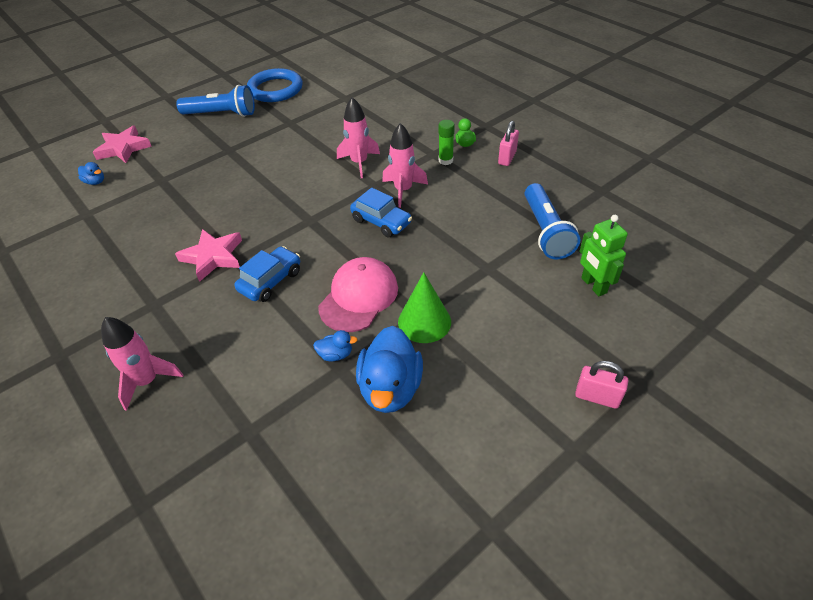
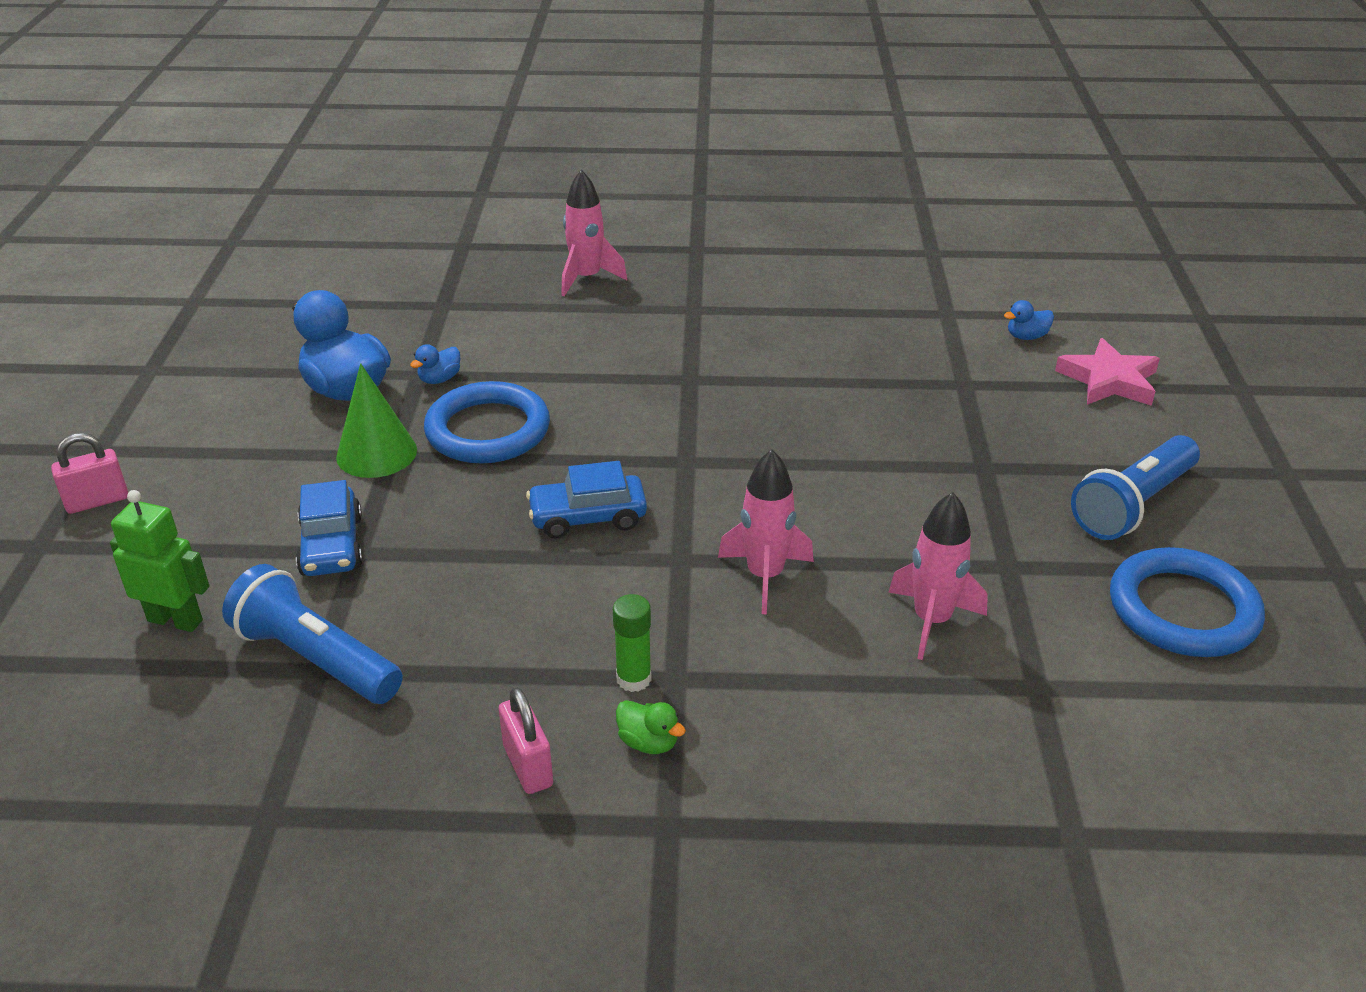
camera: 130 degrees right, 10 degrees down
pink star [175,229,242,282] -> none
blue car [234,246,300,302] -> blue car moved to [296,480,363,576]
pink cap [318,257,398,332] -> blue ring [424,381,550,464]
pink rocket [382,123,428,208] -> pink rocket moved to [888,492,988,660]

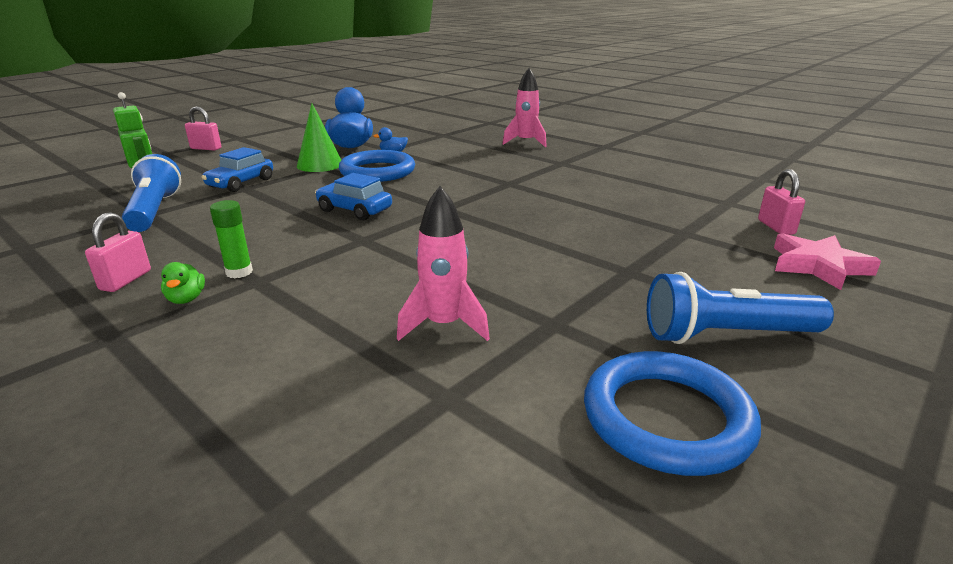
camera: 40 degrees right, 10 degrees down
pink rocket [718,449,814,614] -> none
blue duck [1004,300,1054,340] -> pink padlock [758,169,805,235]

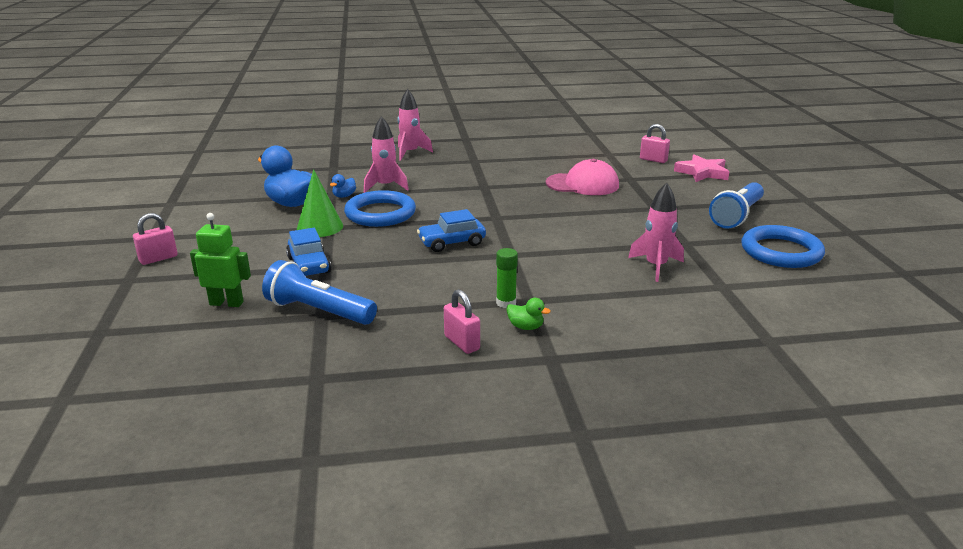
camera: 50 degrees left, 0 degrees up
none -> pink rocket [364,116,409,193]
none -> pink cap [546,159,619,195]

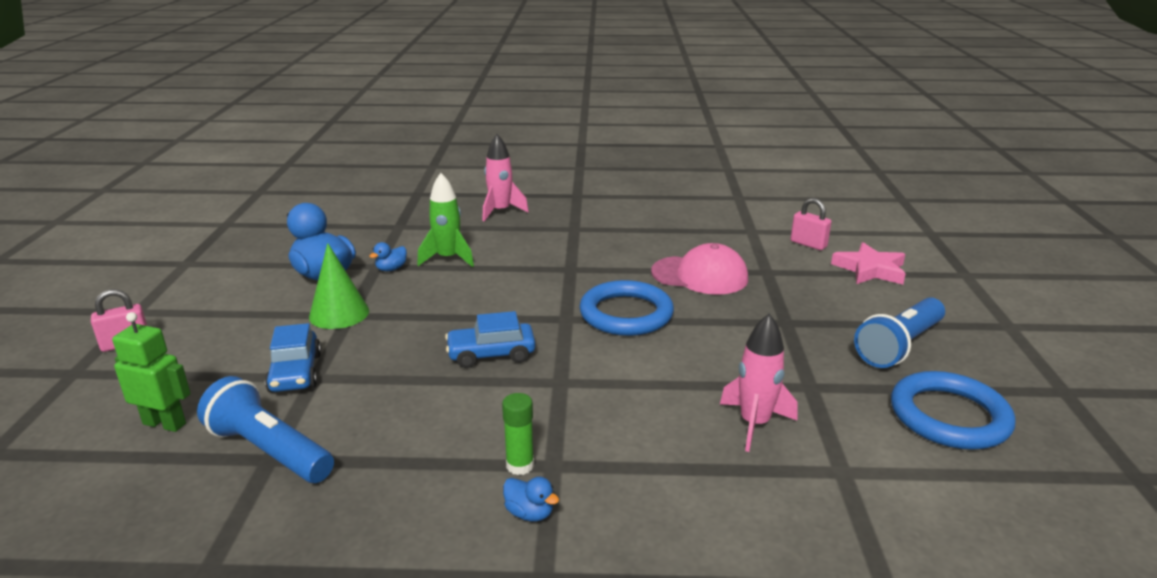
camera: 10 degrees right, 0 degrees up
blue ring [344,190,416,227] -> blue ring moved to [579,280,674,336]
pink rocket [364,116,409,193] -> green rocket [417,173,474,267]
pink padlock [444,289,480,354] -> none
green duck [506,298,551,330] -> blue duck [503,477,559,521]

